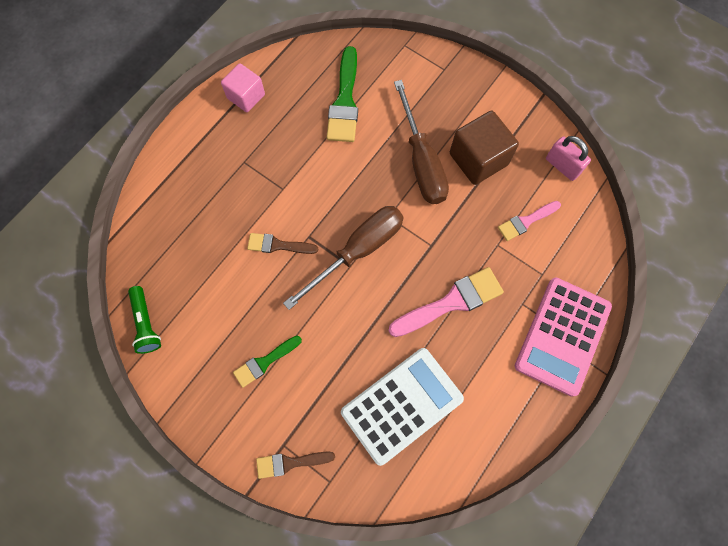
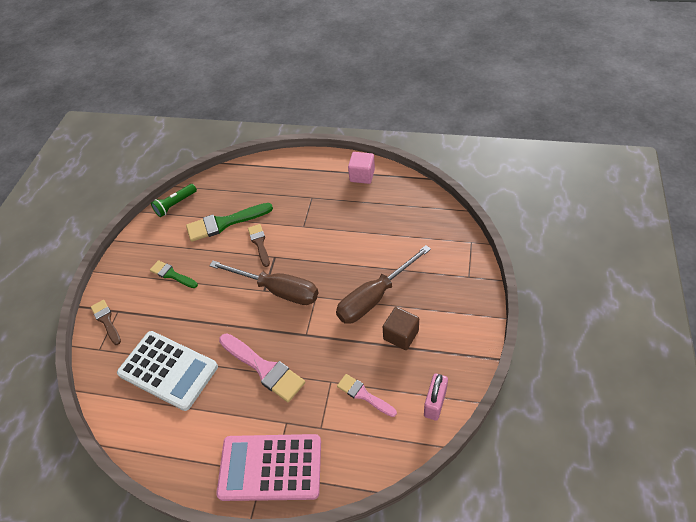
camera: 70 degrees right, 20 degrees down
green brush [327,46,358,142] -> green brush moved to [186,203,273,242]
brown cube [450,111,519,185] -> brown cube [383,307,419,350], size x0.66

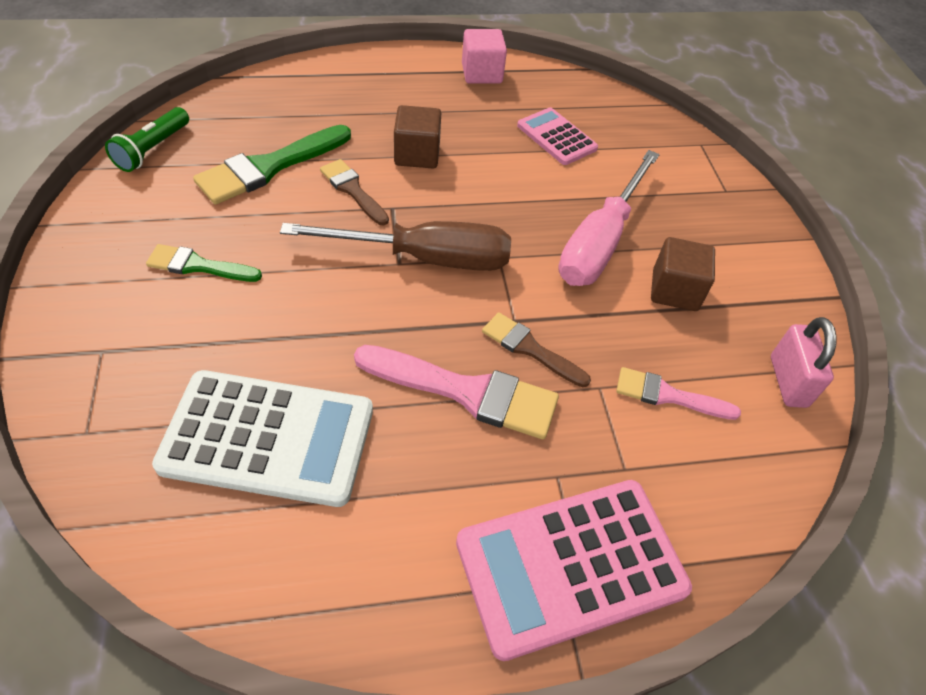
camera: 30 degrees left, 0 degrees up
brown brush [91,300,121,345] -> brown brush moved to [482,312,591,387]
brown screwdriver [336,245,431,324] -> pink screwdriver [558,150,660,286]
none -> brown cube [394,105,441,168]
none -> pink calculator [517,107,598,165]

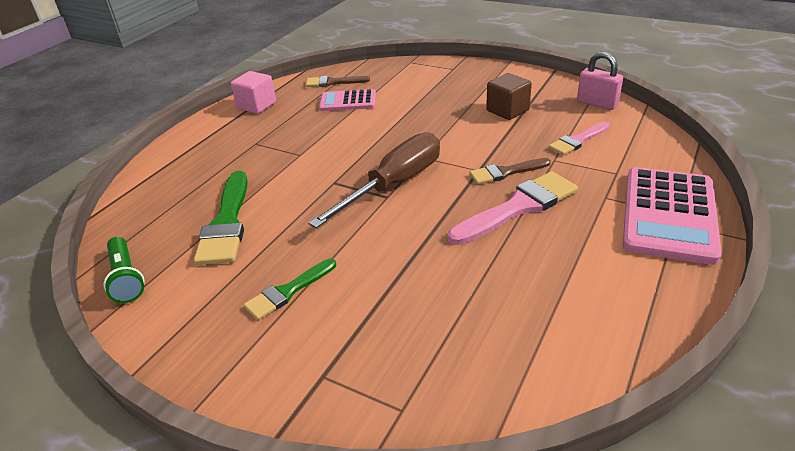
camera: 45 degrees left, 15 degrees down
white calculator [152,370,373,507] -> none
brown brush [320,159,389,225] -> brown brush moved to [306,76,370,87]
brown cube [394,105,441,168] -> none
pink screwdriver [558,150,660,286] -> none

